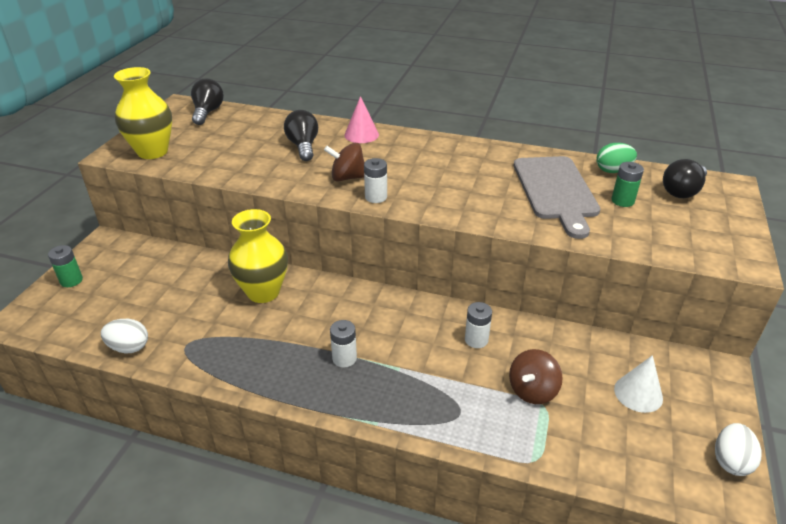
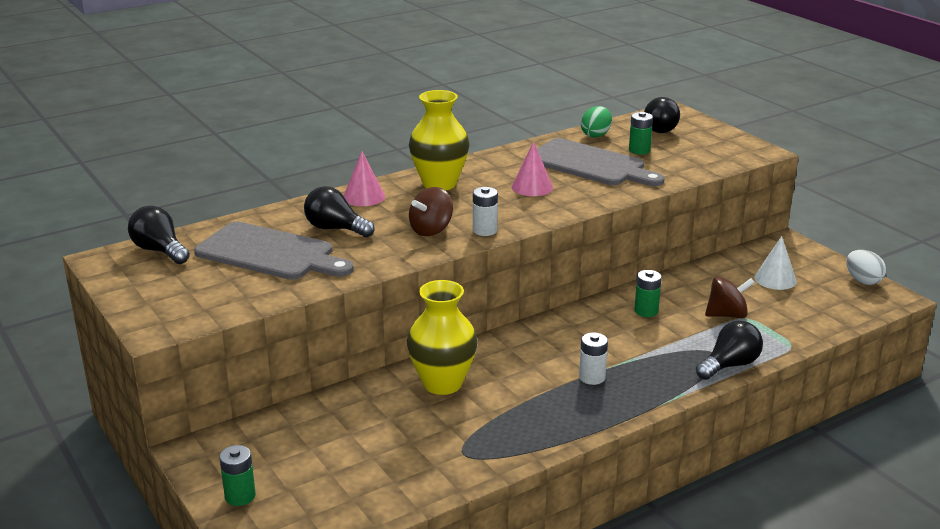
camera: 50 degrees left, 10 degrees down
white egg [101,319,148,353] -> none
yellow vase [114,67,172,159] -> yellow vase moved to [409,90,469,191]
white battery [465,302,492,348] -> green battery [634,270,662,317]
brown spinning top [509,349,563,404] -> brown spinning top turned 90 degrees counterclockwise [705,277,755,318]
none -> grey cutting board [194,222,354,280]
none -> pink cone [512,142,553,196]
none -> black light bulb [696,321,763,380]

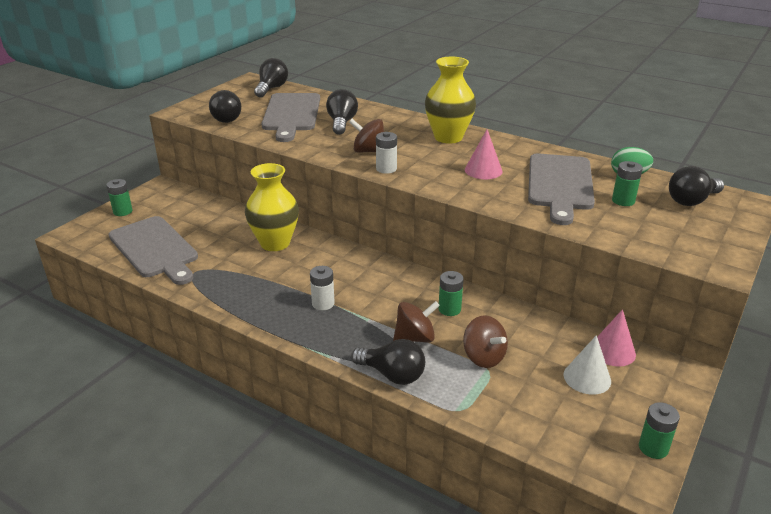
camera: 65 degrees right, 5 degrees up
pink cone [344,151,385,206] -> pink cone moved to [597,309,636,367]
white egg [846,250,886,285] -> green battery [639,402,680,459]
none -> grey cutting board [109,216,198,285]
none -> black light bulb [209,90,241,123]
none -> brown spinning top [393,301,440,342]

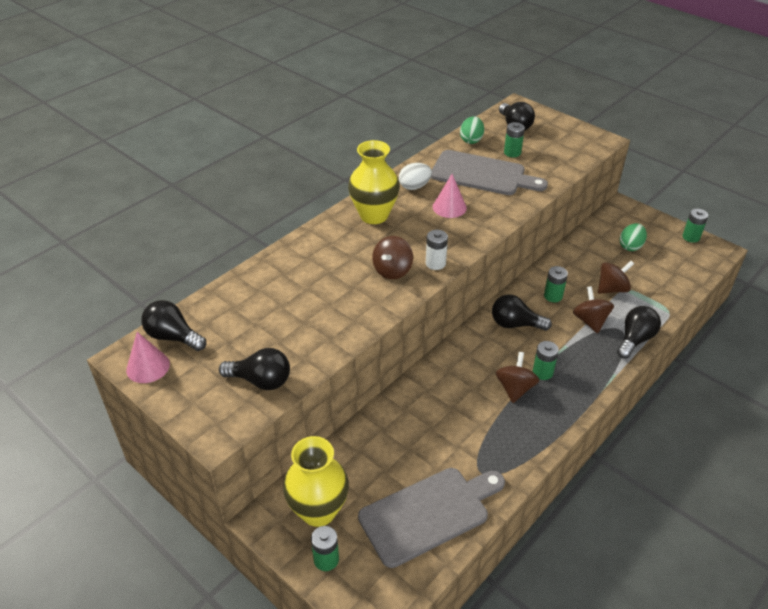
camera: 80 degrees left, 10 degrees up
yellow vase [245,163,299,251] -> yellow vase moved to [283,436,349,527]
grey cutting board [261,93,320,142] -> none
white battery [310,266,335,310] -> green battery [533,341,559,380]
black light bulb [326,89,358,135] -> black light bulb moved to [492,295,552,331]
white cone [564,335,611,395] -> green egg [620,223,647,251]
pink cone [597,309,636,367] -> pink cone moved to [126,332,170,383]
none -> white egg [399,163,432,190]
none -> brown spinning top [495,352,540,403]

